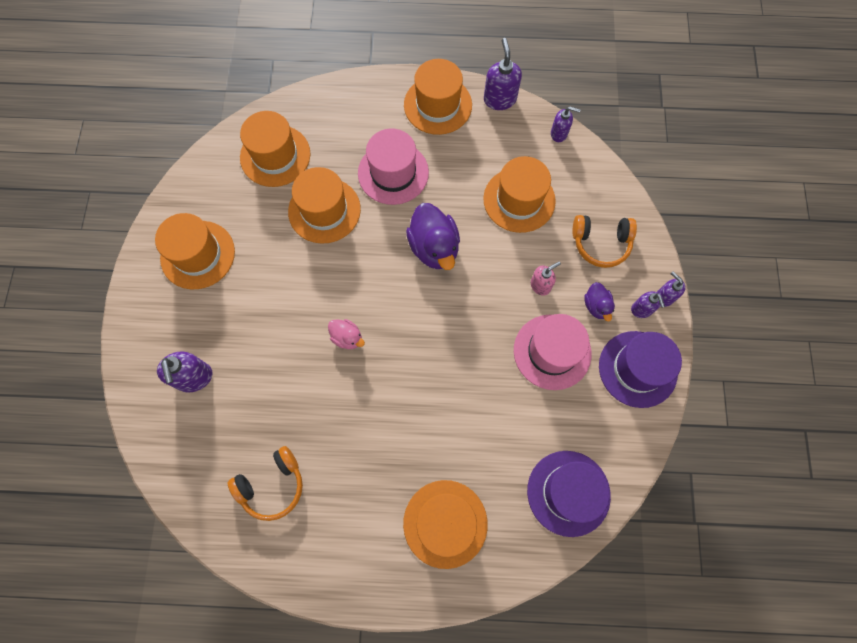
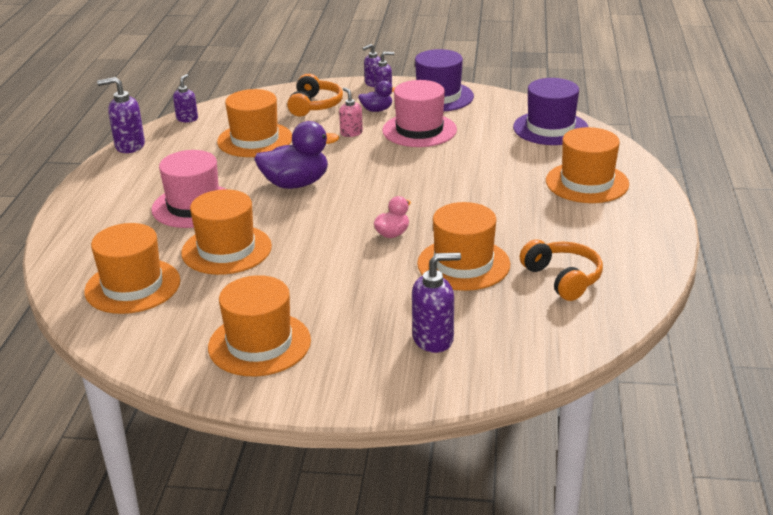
camera: 85 degrees left, 40 degrees down
orange hat [404,59,472,135] -> orange hat moved to [417,202,510,291]

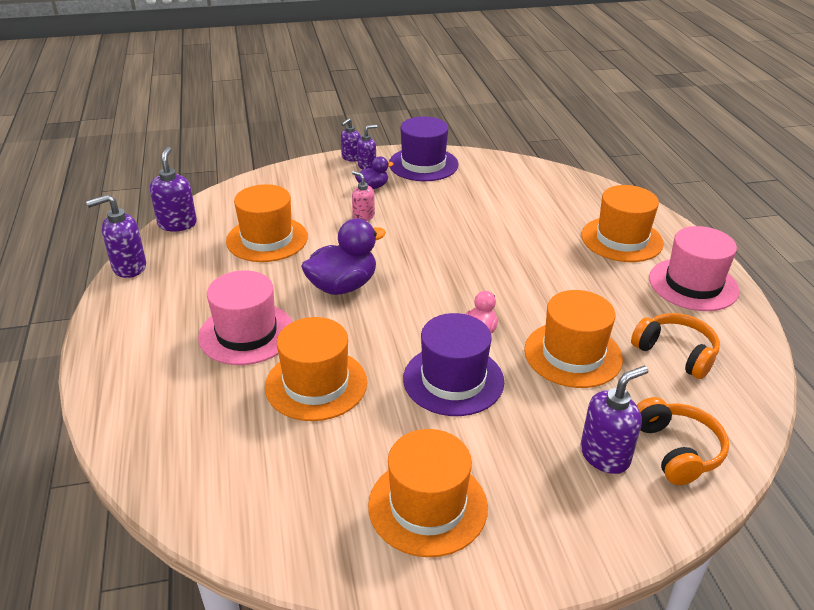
camera: 20 degrees left, 5 degrees up
orange hat [84,223,180,314] -> none
purple soap dispenser [173,74,198,122] -> purple soap dispenser [150,147,197,232], size x1.58
orange headphones [287,74,343,117] -> orange headphones moved to [637,397,729,485]
pink hat [382,80,457,147] -> pink hat moved to [649,226,739,311]
purple hat [513,78,588,145] -> purple hat moved to [403,313,504,416]

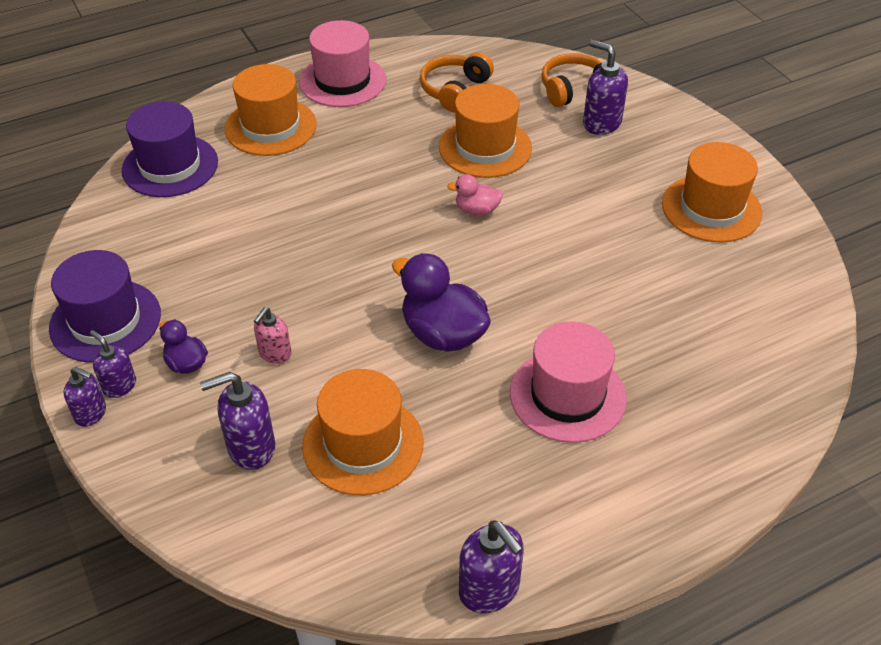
camera: 105 degrees left, 10 degrees up
purple soap dispenser [150,147,197,232] -> purple soap dispenser moved to [200,372,275,470]
orange hat [265,317,367,421] -> none
purple hat [403,313,504,416] -> purple hat moved to [122,101,218,197]

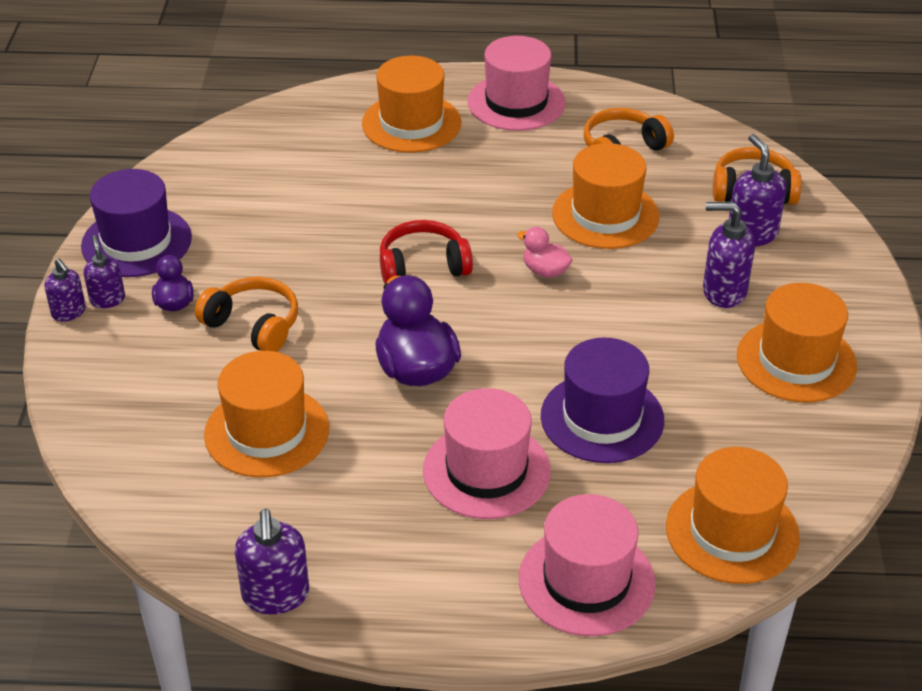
camera: 30 degrees right, 5 degrees down
purple hat [122,101,218,197] -> purple hat moved to [541,338,664,463]
purple soap dispenser [200,372,275,470] -> purple soap dispenser moved to [703,202,755,308]
pink soap dispenser [254,307,292,364] -> orange headphones [195,277,298,352]
none -> red headphones [380,220,473,284]
none -> pink hat [519,494,656,636]
none -> orange hat [666,447,800,584]

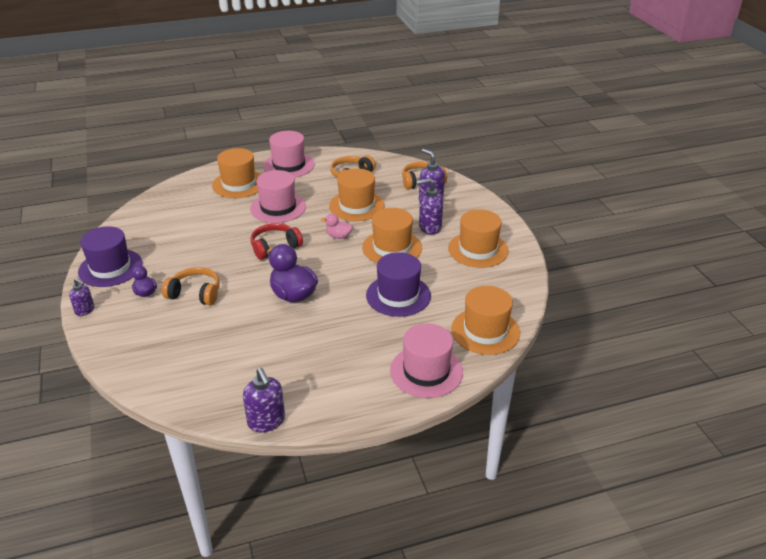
camera: 20 degrees left, 5 degrees down
purple soap dispenser [84,235,125,308] -> none
orange hat [204,351,329,478] -> orange hat moved to [362,208,422,263]
pink hat [423,388,551,519] -> pink hat moved to [250,170,306,223]

